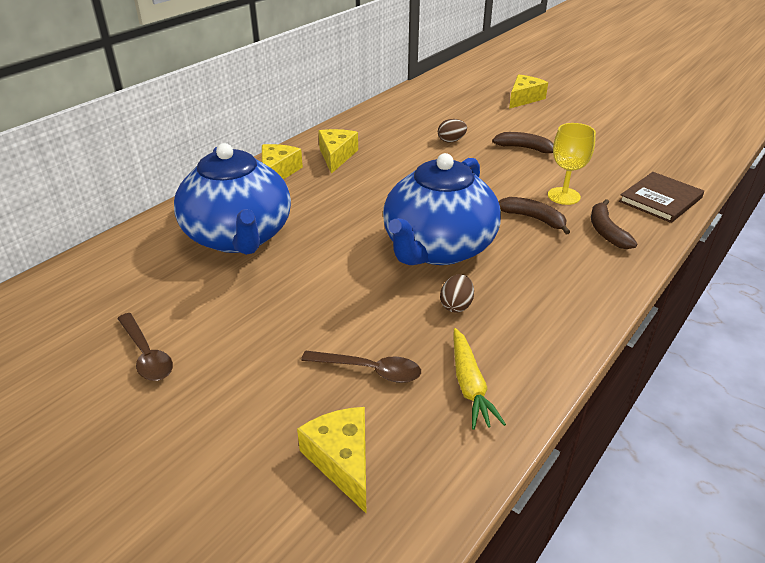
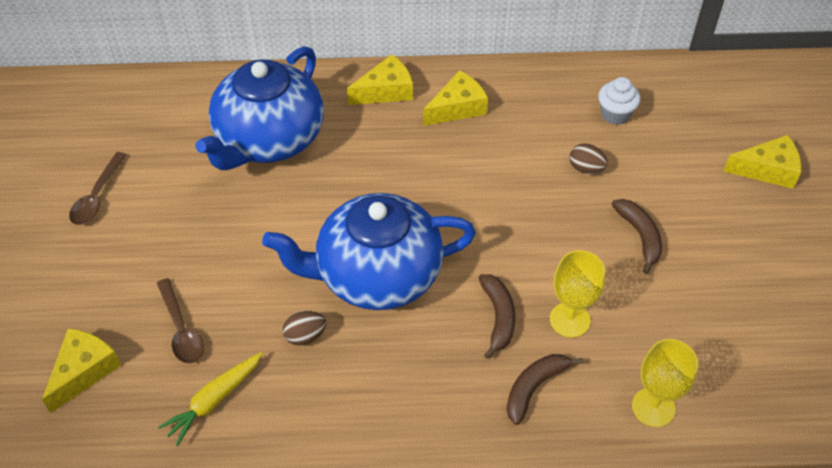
camera: 50 degrees right, 15 degrees up
brown book [619,172,704,223] -> yellow goblet [632,339,698,427]
none -> white cupcake [598,77,640,125]

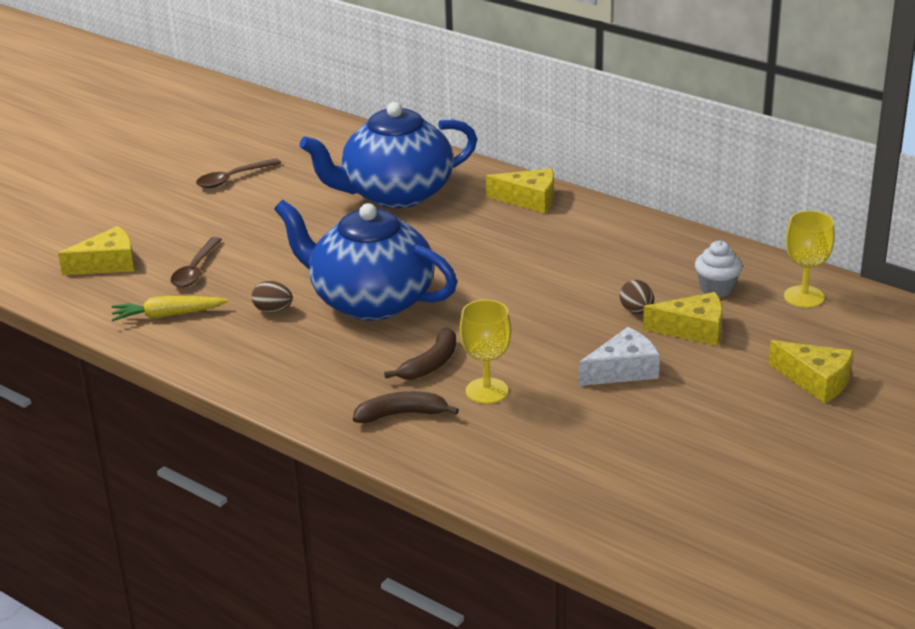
camera: 40 degrees right, 20 degrees down
yellow cheese [423,70,488,126] -> yellow cheese moved to [643,292,723,346]
brown banana [612,199,662,274] -> white cheese [579,327,660,386]
yellow goblet [632,339,698,427] -> yellow goblet moved to [784,211,835,308]

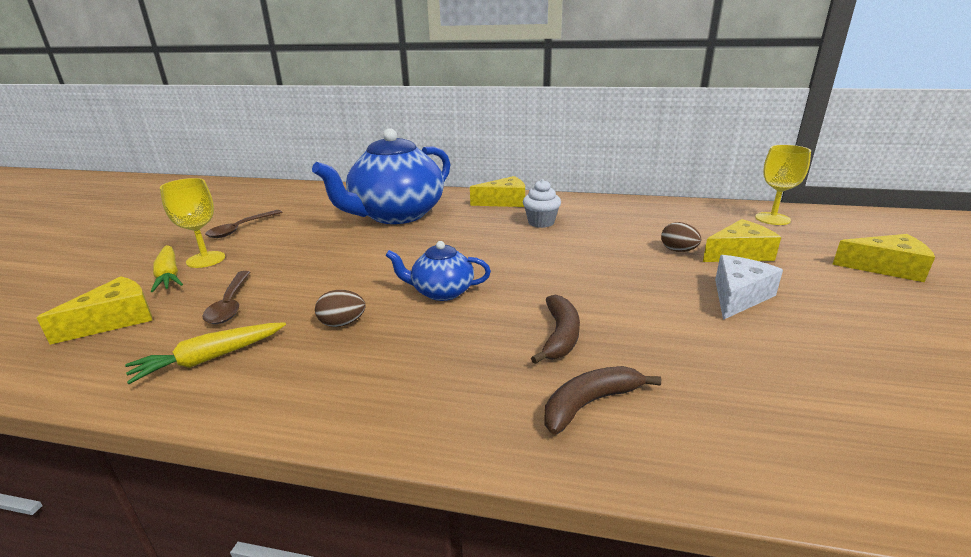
camera: 25 degrees left, 5 degrees down
blue teapot [274,200,457,321] -> blue teapot [385,241,491,301], size x0.48
yellow goblet [460,300,511,404] -> yellow goblet moved to [160,178,225,268]
white cupcake [695,241,742,298] -> white cupcake moved to [523,179,561,228]
none -> yellow carrot [151,245,183,292]

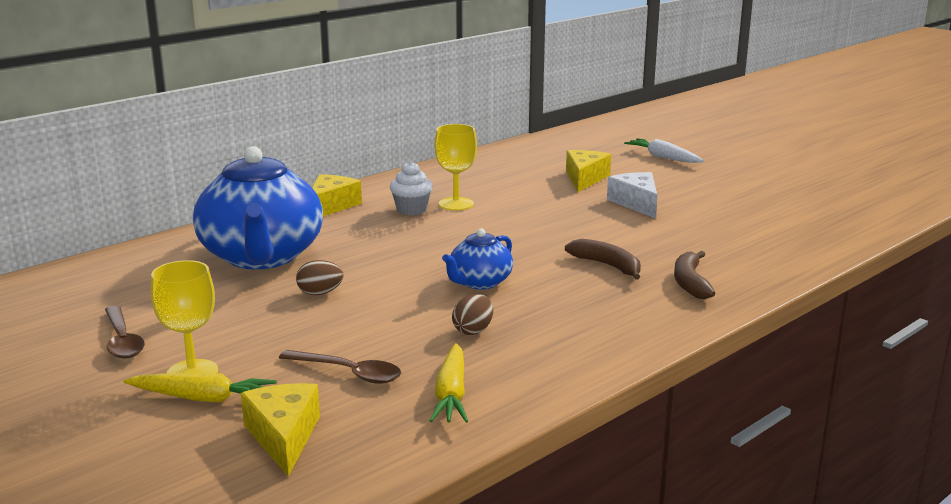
camera: 55 degrees left, 5 degrees down
brown egg [661,222,702,252] -> brown egg moved to [296,260,343,295]
yellow goblet [755,145,811,225] -> yellow goblet moved to [435,124,477,211]
yellow cheese [832,234,935,282] -> white carrot [624,138,704,163]

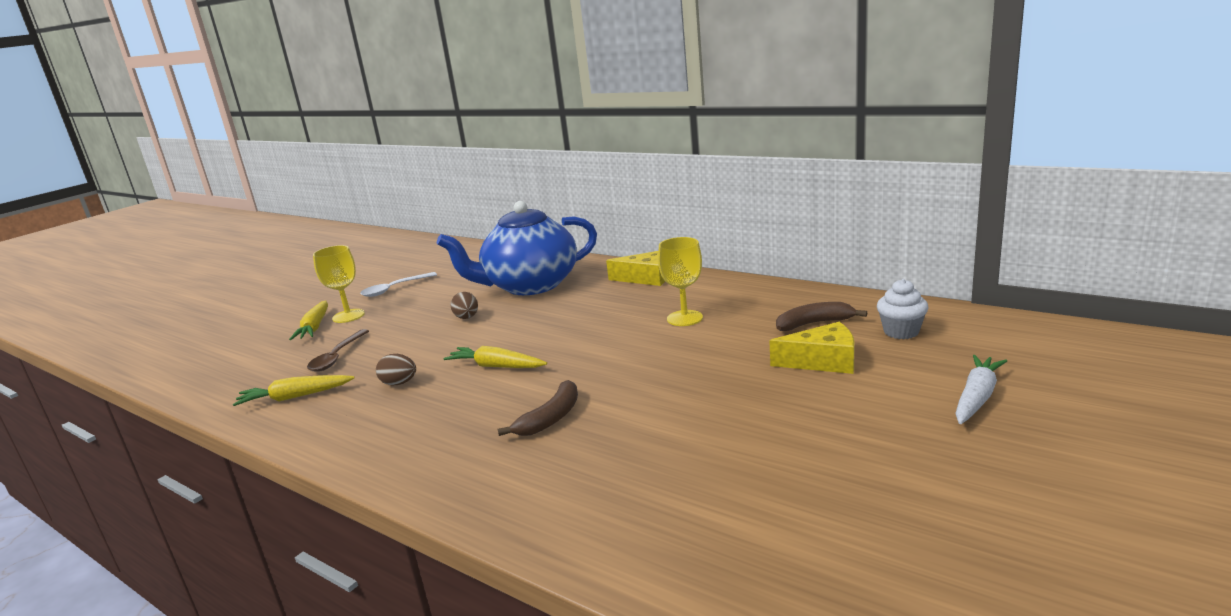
camera: 80 degrees right, 0 degrees up
brown spoon [105,306,145,359] -> white spoon [360,272,437,297]
yellow cheese [241,383,320,477] -> none
white cupcake [390,161,433,215] -> white cupcake moved to [877,279,928,339]
blue teapot [442,228,513,289] -> yellow carrot [443,346,547,368]
white cheese [607,172,657,219] -> none
brown banana [674,251,715,299] -> brown banana moved to [776,302,867,331]

